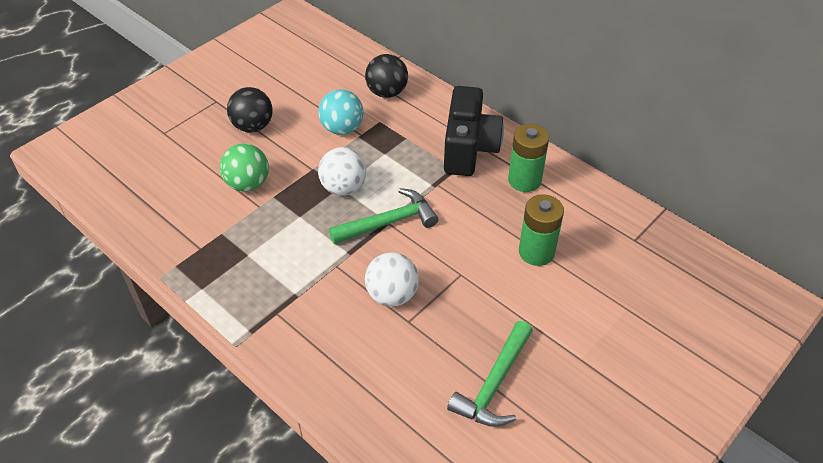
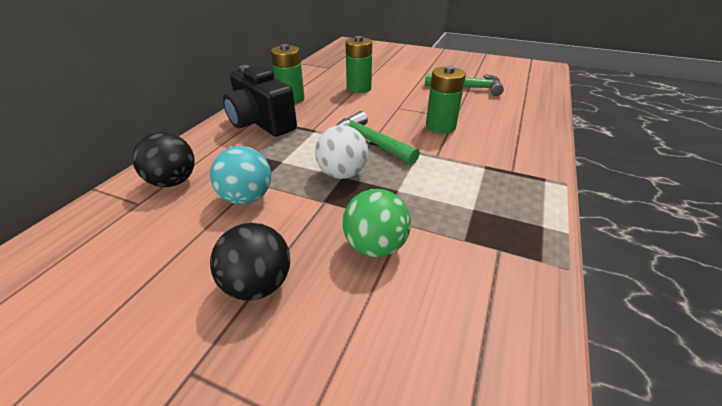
camera: 110 degrees left, 10 degrees down
white ball [365,252,419,307] -> green battery [426,66,466,134]
black camera [444,86,504,176] -> black camera turned 120 degrees counterclockwise [223,65,297,137]

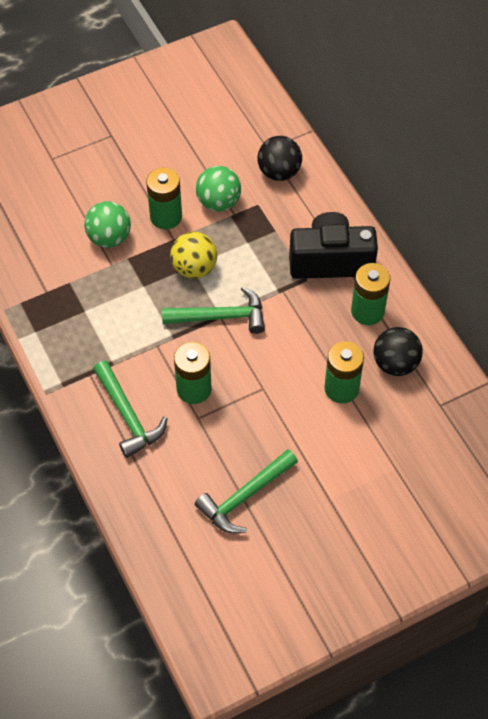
camera: 130 degrees right, 20 degrees up
turquoise ball [210,146,271,204] -> green ball [196,166,241,212]
black ball [210,223,290,300] -> black ball moved to [373,327,423,376]
white ball [315,125,368,179] -> yellow ball [170,232,217,279]
none -> green hammer [93,361,167,458]
none -> green battery [146,167,182,229]

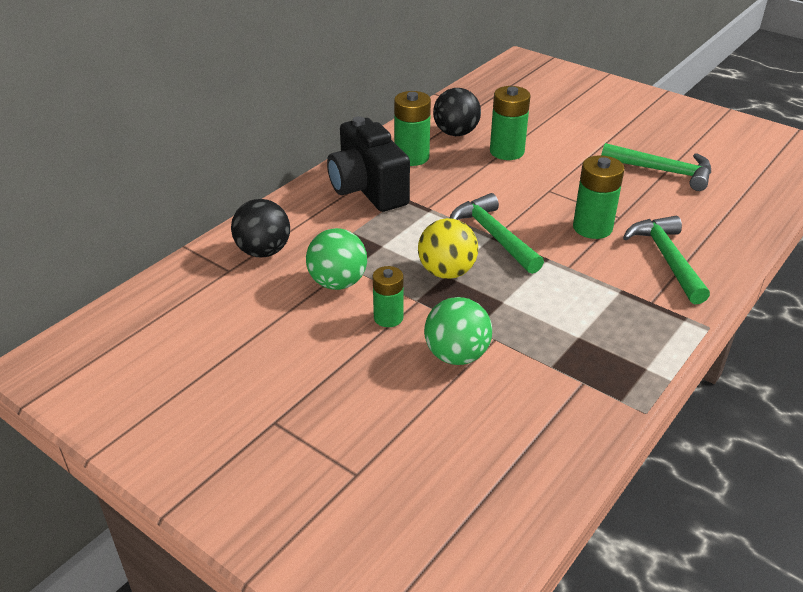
camera: 115 degrees left, 20 degrees down
green hammer [93,361,167,458] -> green hammer turned 45 degrees counterclockwise [623,216,710,304]
green battery [146,167,182,229] -> green battery [373,266,404,327], size x0.66

